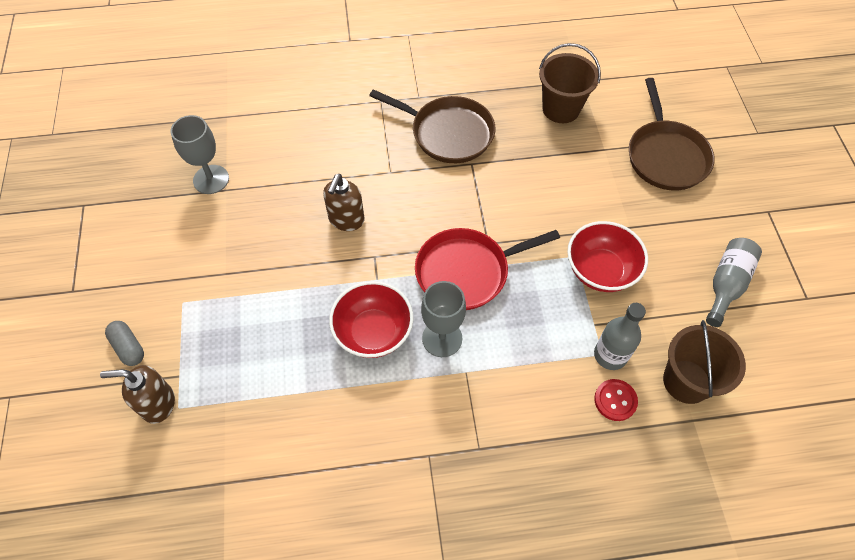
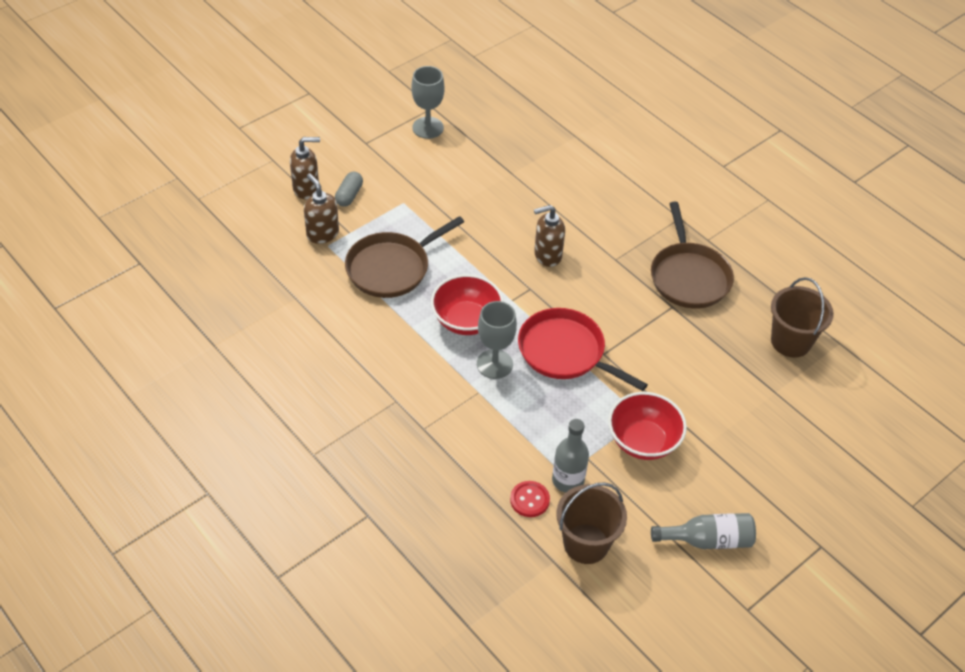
camera: 55 degrees right, 10 degrees down
grey goblet [171,115,229,194] -> grey goblet moved to [412,66,445,139]
brown pan [629,78,715,190] -> brown pan moved to [345,216,464,298]
none -> brown soap dispenser [290,137,320,200]

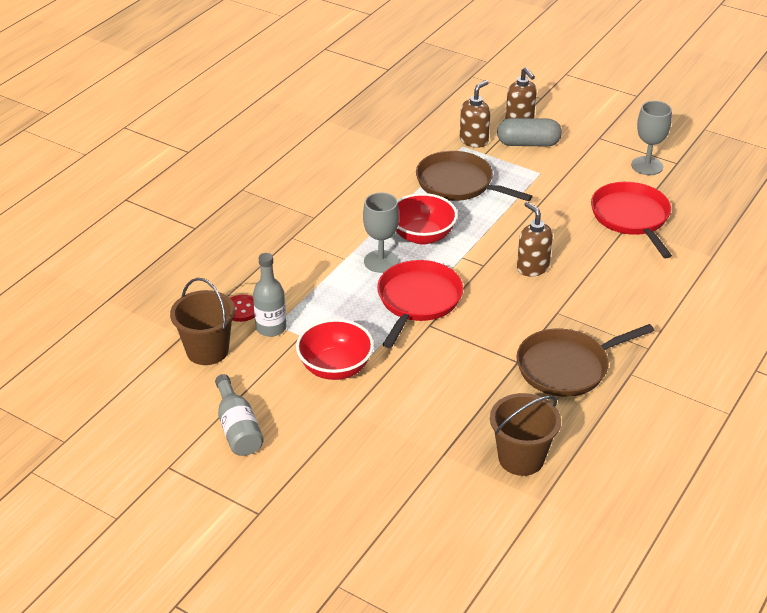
camera: 75 degrees right, 10 degrees down
grey capsule [335,172,363,207] -> grey capsule [497,118,562,147], size x1.59
none -> red pan [591,182,672,258]

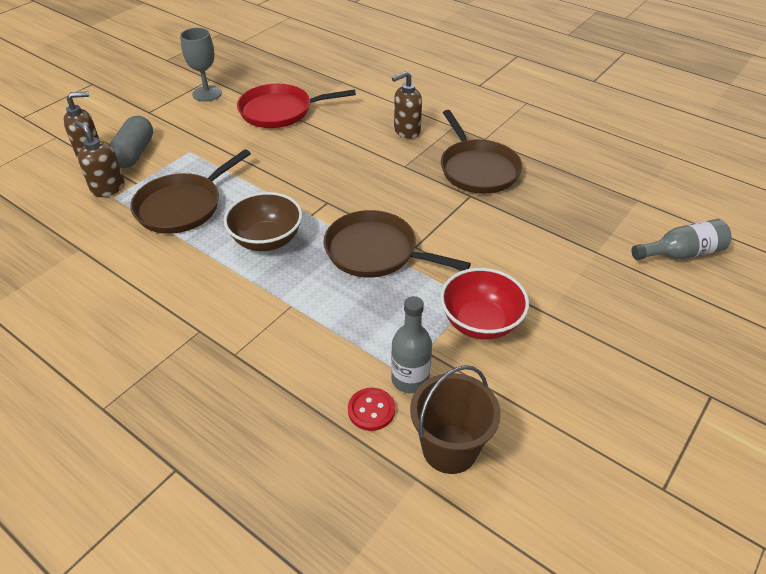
camera: 85 degrees left, 5 degrees up
grey bottle [215,374,264,456] -> grey bottle moved to [631,219,731,260]
grey goblet [363,192,399,273] -> none
red pan [377,260,463,348] -> brown pan [324,210,471,277]
red bowl [396,193,458,245] -> brown bowl [224,192,302,251]
brown bucket [490,393,561,476] -> none
brown soap dispenser [517,202,553,277] -> brown soap dispenser moved to [392,71,422,139]

